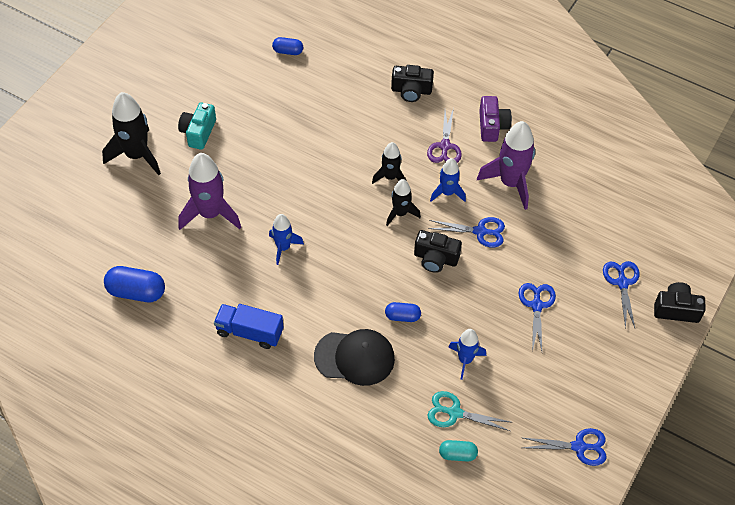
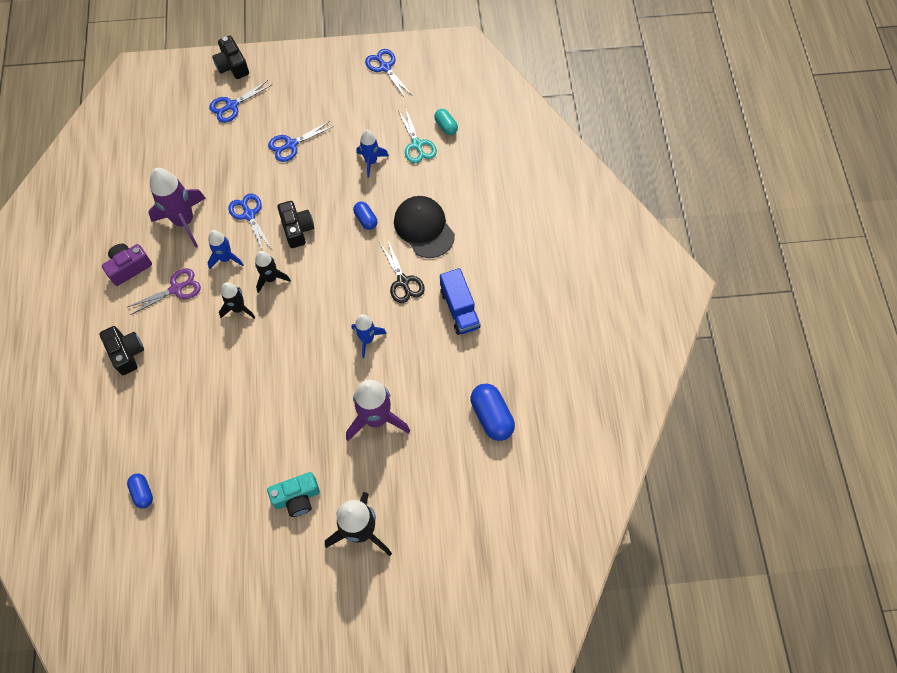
camera: 125 degrees left, 10 degrees up
none -> black scissors [380,241,425,303]

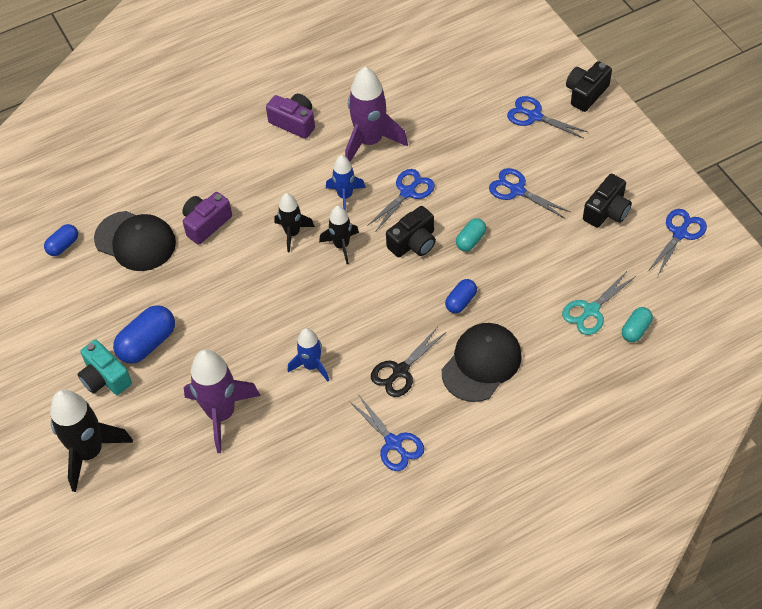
camera: 70 degrees right, 10 degrees down
black camera [99,326,144,375] -> black camera moved to [583,174,632,228]
purple scissors [128,268,201,315] -> none
blue rocket [357,130,389,177] -> none
blue truck [440,268,481,335] -> blue scissors [349,394,424,471]
blue capsule [470,384,515,441] -> blue capsule moved to [113,305,175,364]
none -> black cap [94,211,176,271]
none -> purple camera [182,192,232,245]
none -> turquoise capsule [456,218,486,251]

